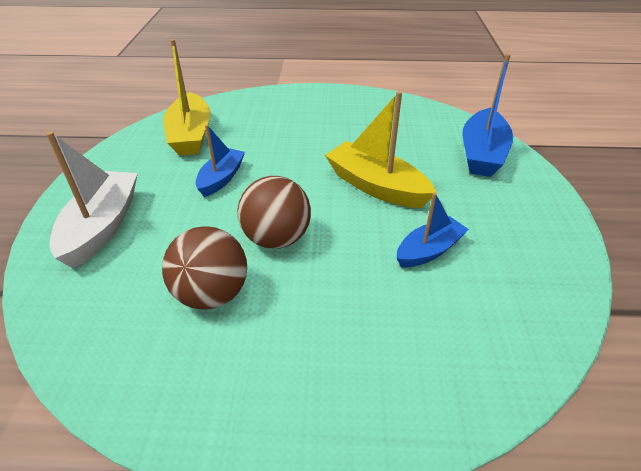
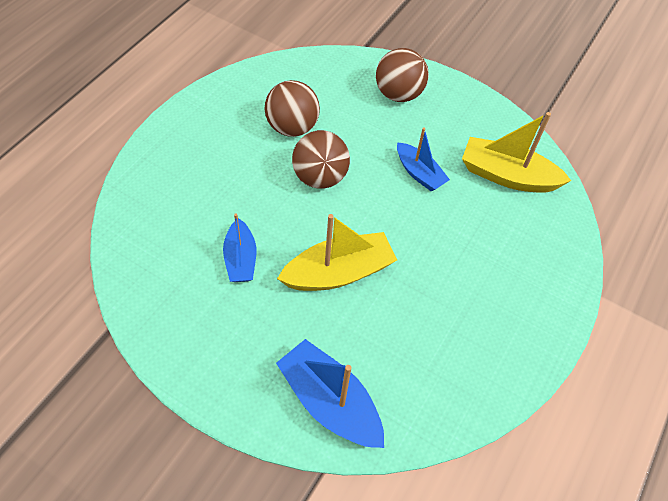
camera: 115 degrees right, 15 degrees up
white boat [46,131,138,269] -> brown ball [376,48,429,102]

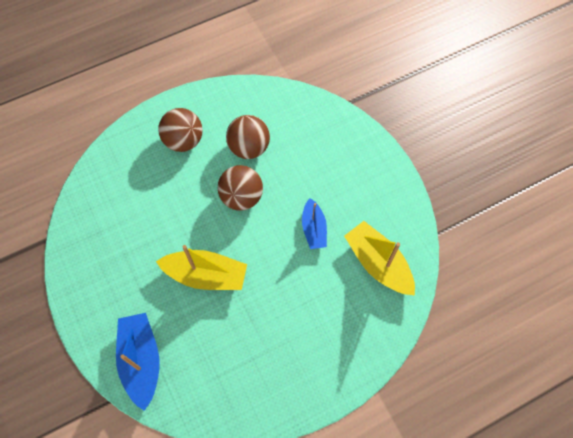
camera: 35 degrees right, 10 degrees up
blue boat [223,213,256,282] -> none
brown ball [376,48,429,102] -> brown ball moved to [158,108,203,152]

